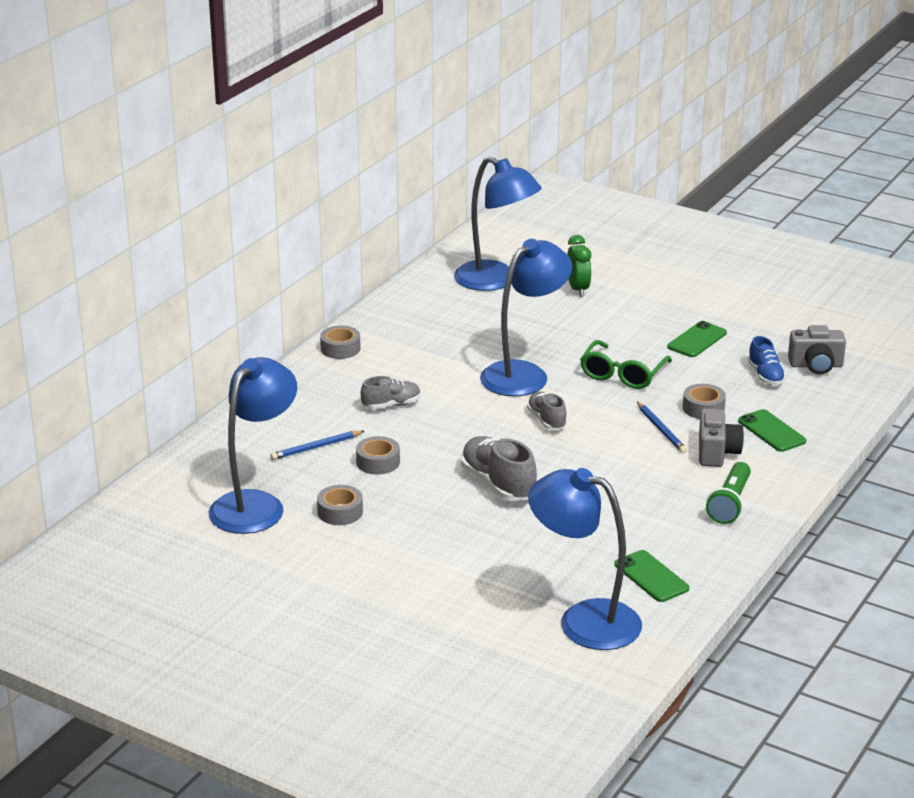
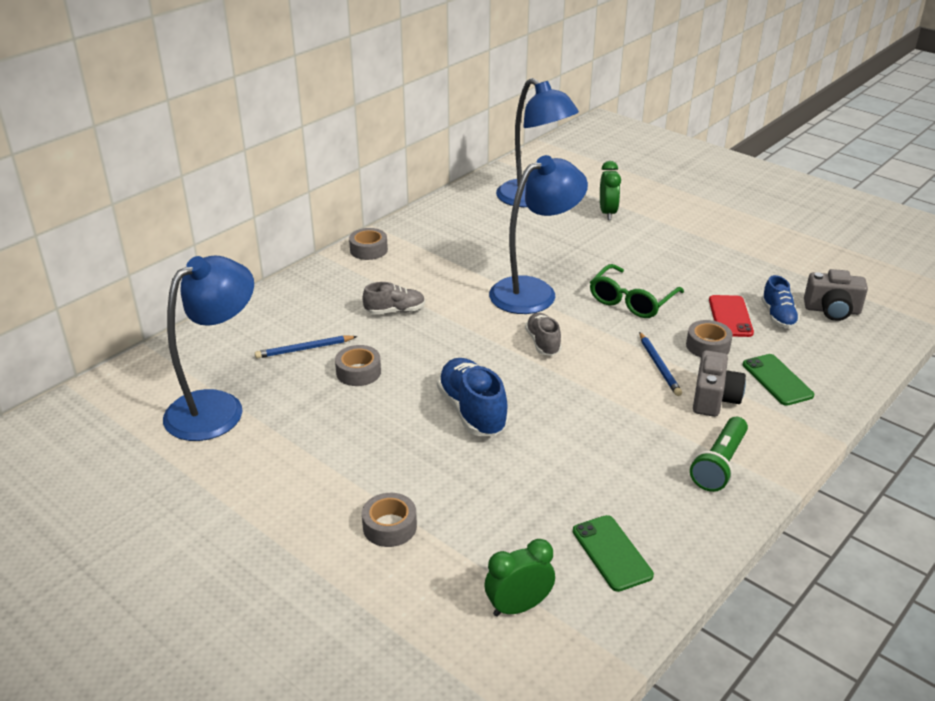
camera: 10 degrees right, 5 degrees up
grey tape [317,485,363,525] -> grey tape moved to [362,493,417,547]
grey shoe [461,436,537,501] -> blue shoe [437,358,509,436]
blue lamp [528,468,642,650] -> green clock [484,539,555,617]
green phone [667,321,727,357] -> none
none -> red phone [709,295,754,337]

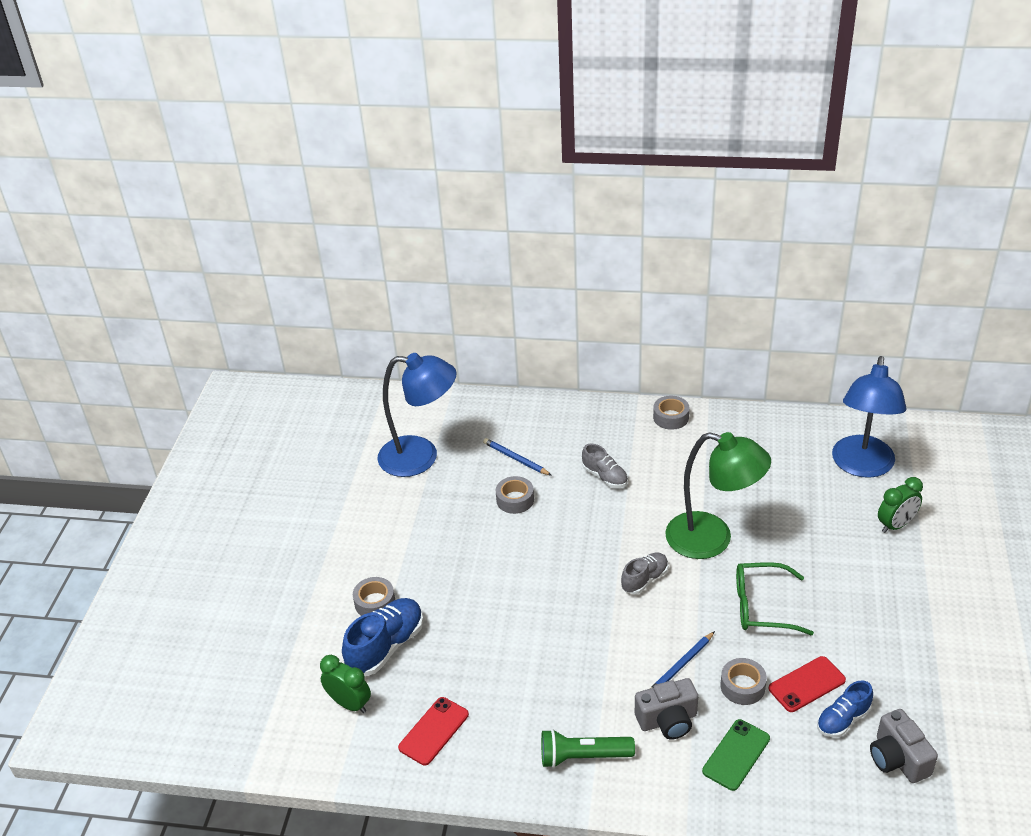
camera: 60 degrees right, 5 degrees up
blue shoe [437,358,509,436] -> blue shoe moved to [342,598,423,676]
blue lamp [489,155,588,314] -> green lamp [665,432,771,559]
green phone [573,515,654,592] -> red phone [398,697,469,765]

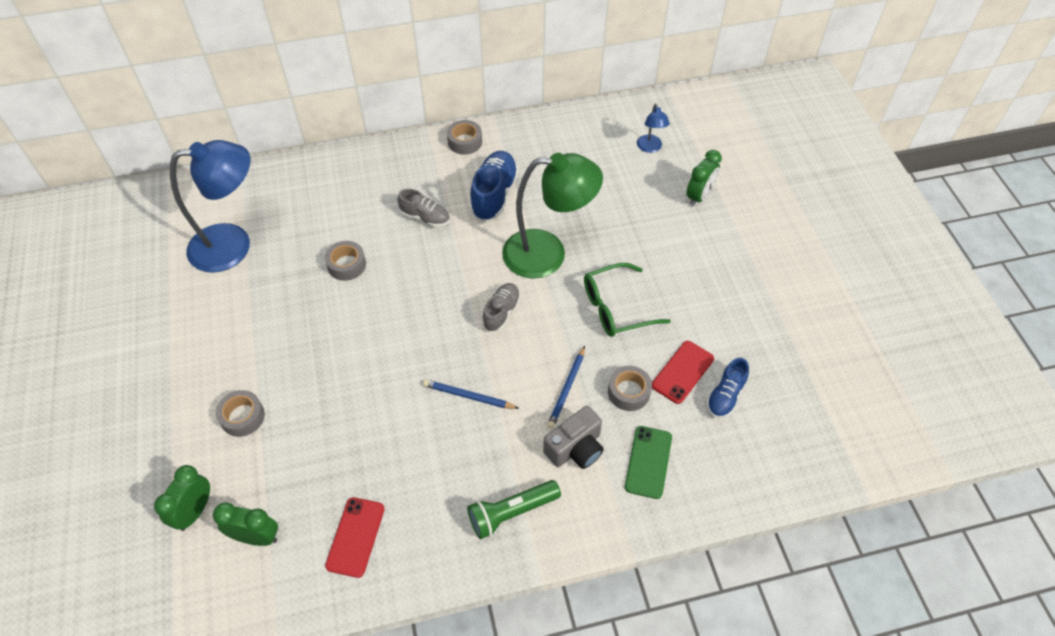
camera: 25 degrees left, 15 degrees up
blue shoe [342,598,423,676] -> blue shoe moved to [470,151,519,221]
blue pencil [483,438,552,476] -> blue pencil moved to [423,379,519,409]
blue lamp [832,356,907,478] -> blue lamp [637,103,670,153], size x0.44
grey camera [870,709,938,783] -> none
none -> green clock [154,465,210,531]

